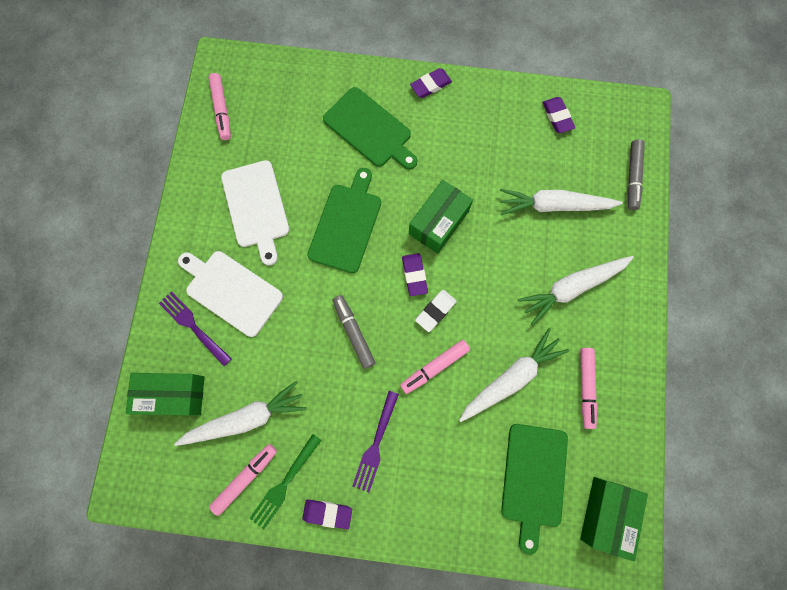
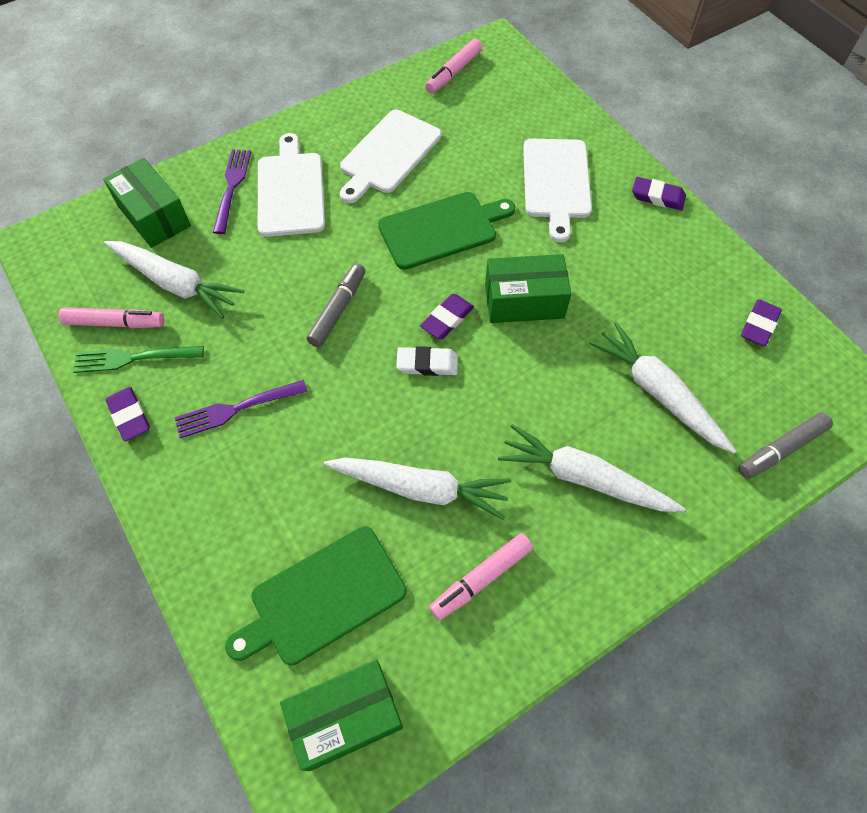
camera: 50 degrees right, 15 degrees down
green cutting board [323,87,417,170] -> white cutting board [523,139,592,242]
pink marker [400,340,470,394] -> none

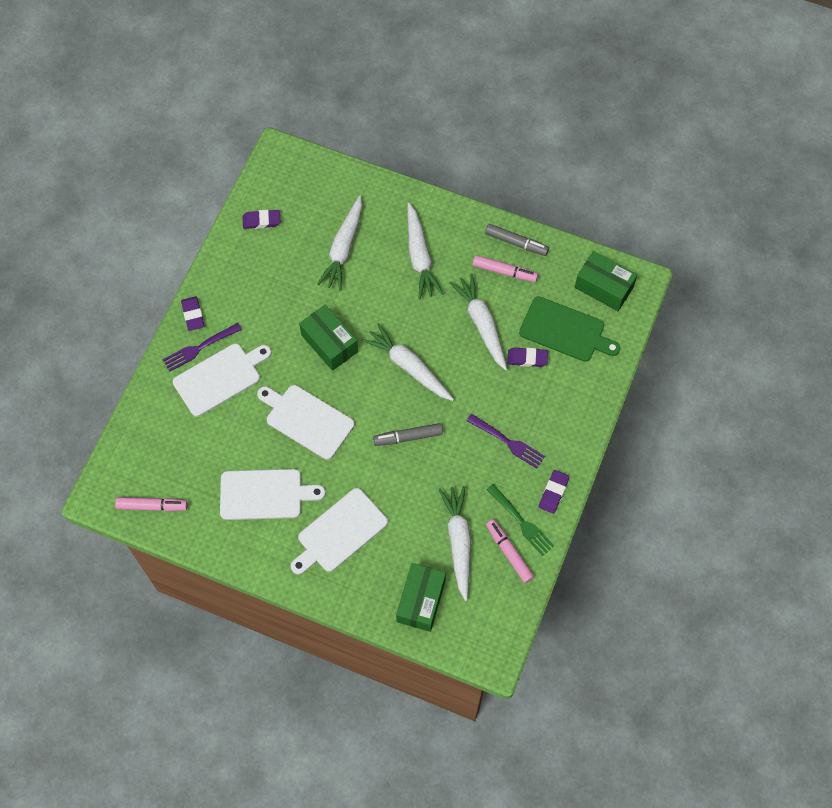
camera: 125 degrees left, 5 degrees up
purple fork [213,149,251,234] -> purple fork moved to [162,323,242,372]
green cutting board [378,192,515,270] -> white cutting board [257,385,354,460]
white eraser [396,346,458,376] -> white carrot [361,323,454,401]
purple eraser [420,294,474,339] -> purple eraser moved to [507,348,548,367]
grey marker [738,412,833,479] -> grey marker moved to [485,224,549,256]

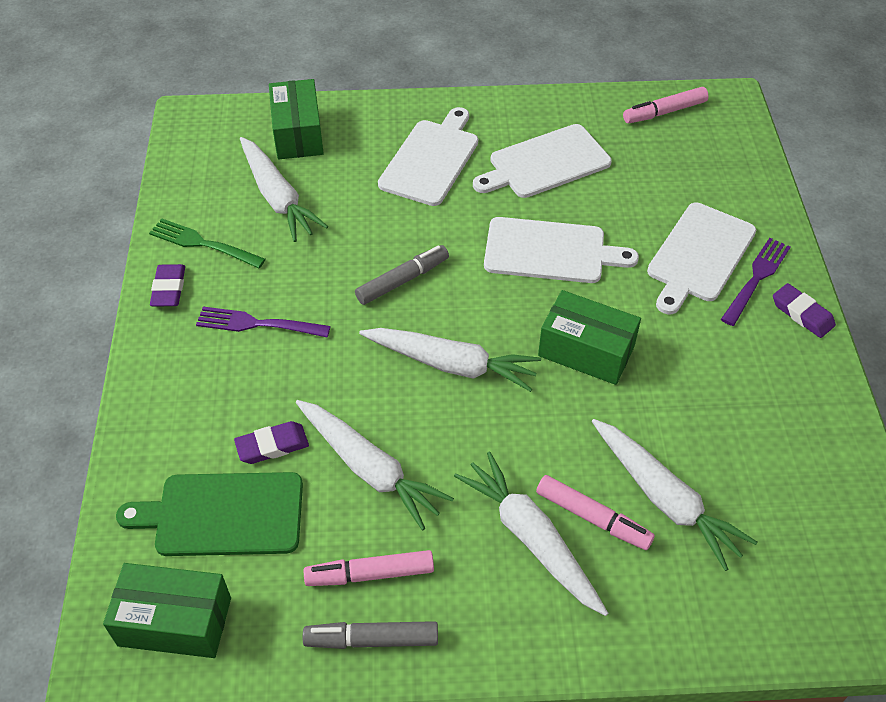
camera: 155 degrees right, 15 degrees down
purple eraser [243,210,280,229] -> none
white carrot [317,195,362,291] -> white carrot turned 150 degrees clockwise [592,419,757,571]
pink marker [486,519,534,583] -> pink marker moved to [536,475,655,550]

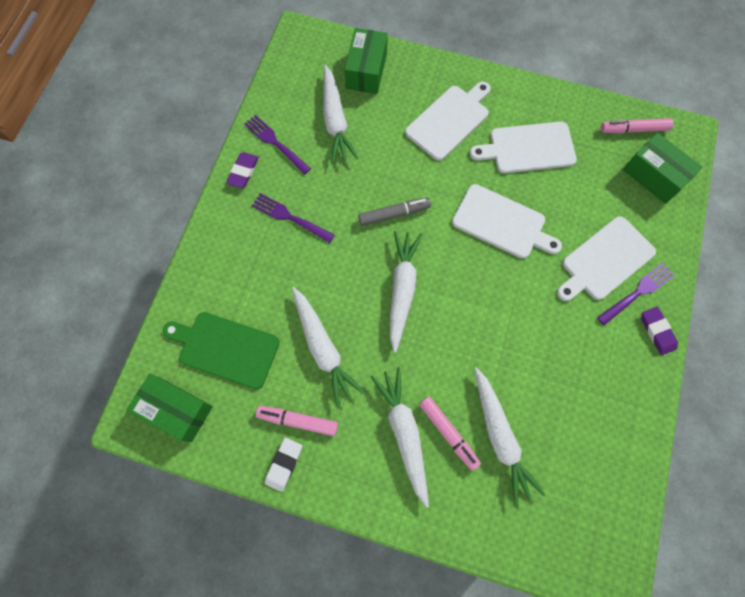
camera: 20 degrees right, 20 degrees up
green fork [149,218,266,268] -> purple fork [244,115,311,175]
purple eraser [234,421,309,464] -> none
grey marker [303,621,438,649] -> white eraser [265,438,302,492]
white carrot [359,328,541,392] -> white carrot turned 120 degrees counterclockwise [390,231,422,353]
green box [538,290,641,385] -> green box moved to [623,133,703,204]

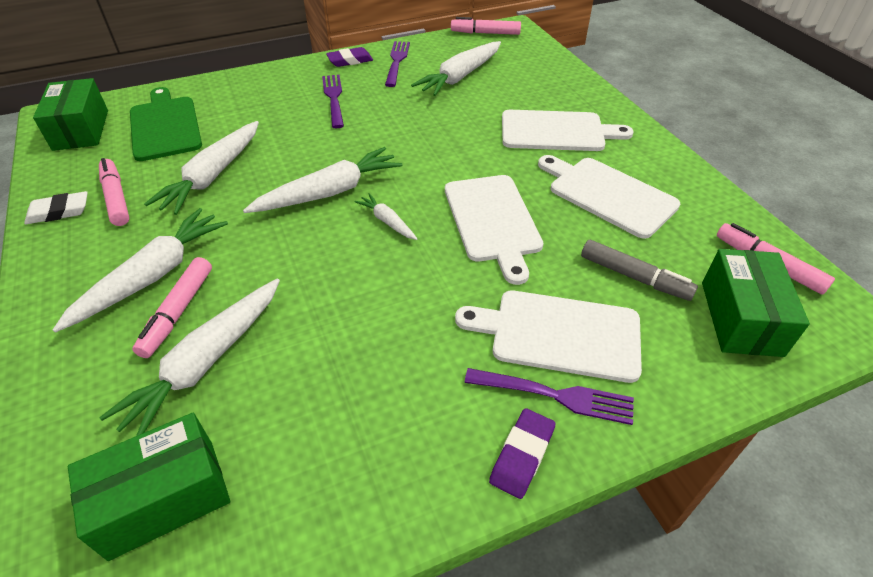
camera: 50 degrees right, 25 degrees down
green box [344,28,388,94] -> green box moved to [68,413,230,561]
grey marker [358,197,431,226] -> grey marker moved to [581,240,698,301]
none -> white carrot [355,193,417,240]
none -> pink marker [451,17,521,35]

